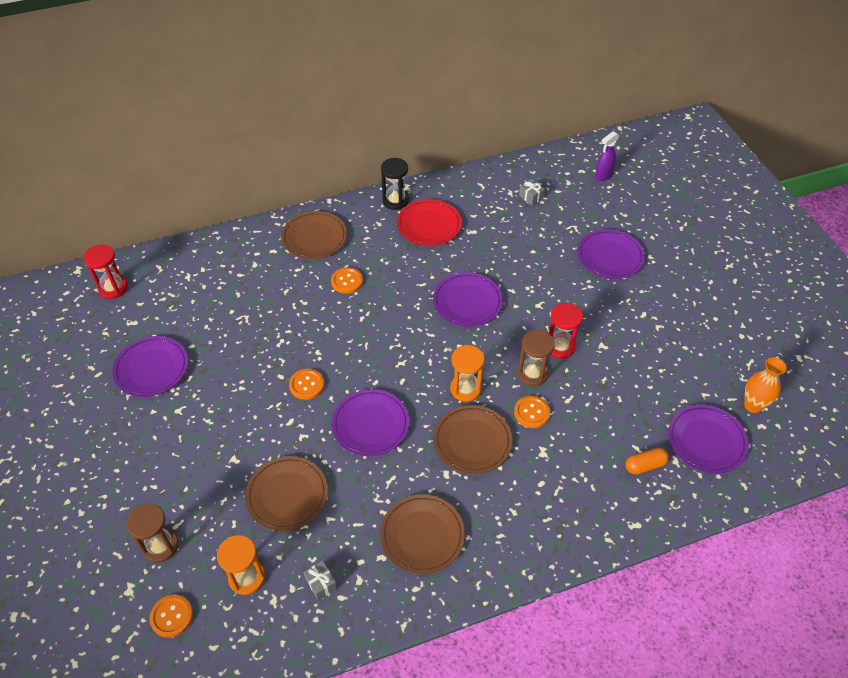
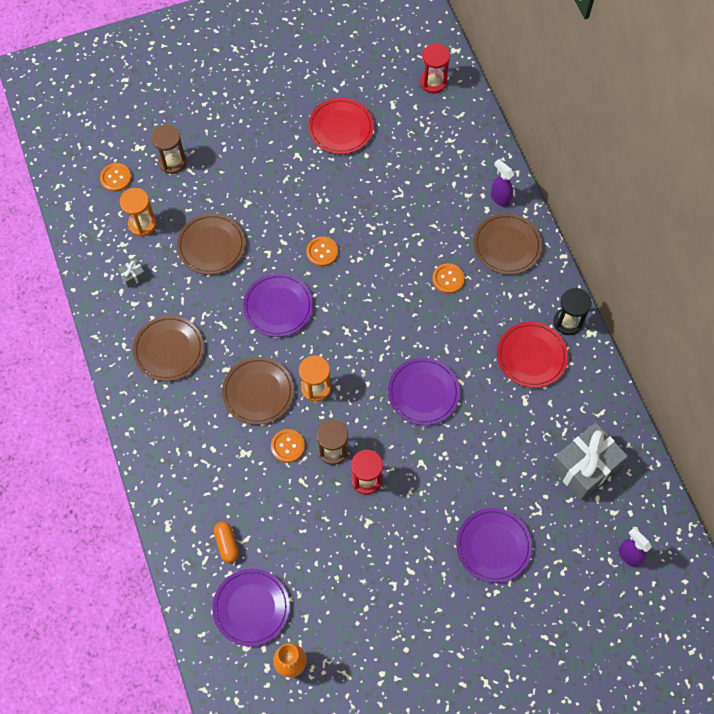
camera: 90 degrees right, 15 degrees up
purple plate [112,336,188,397] -> red plate [308,98,374,154]
grey gift [519,179,545,205] -> grey gift [550,423,628,500], size x2.45
none -> purple spray bottle [491,159,514,207]

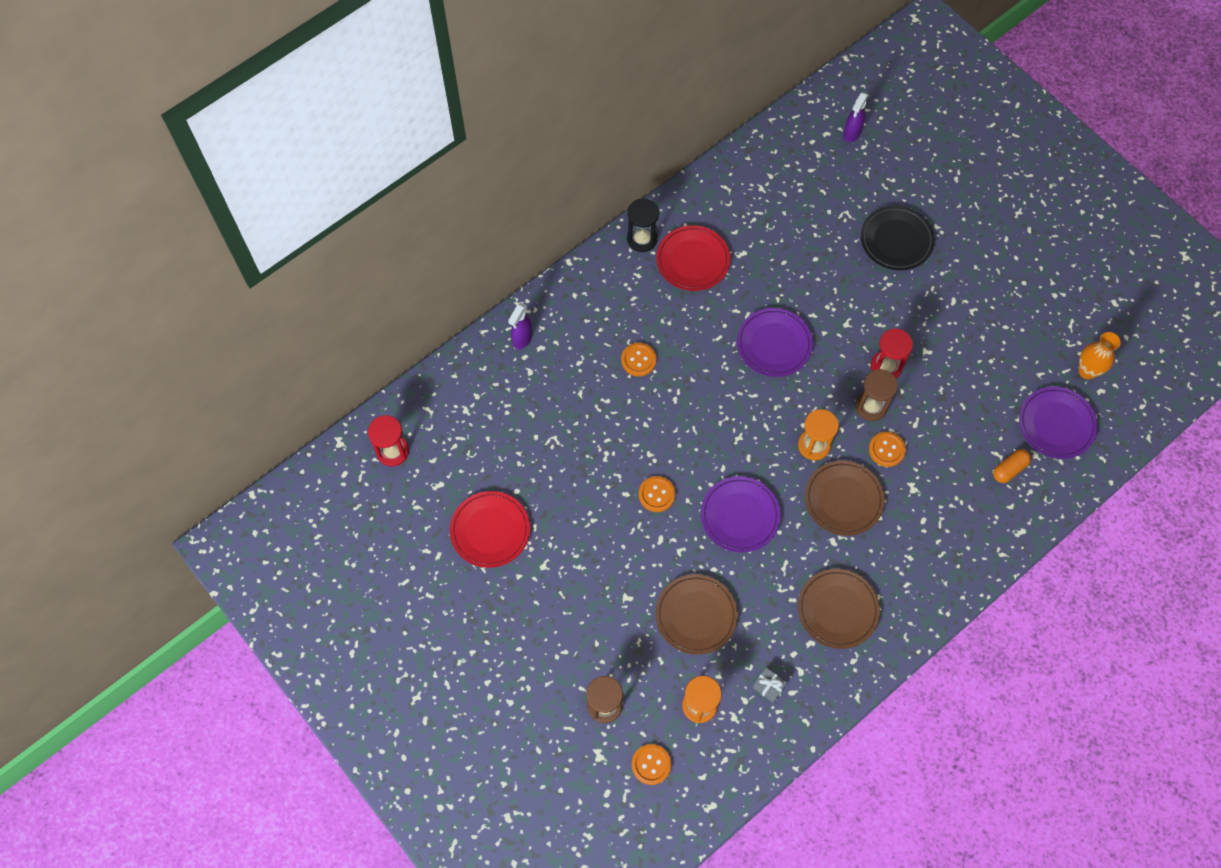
camera: 110 degrees left, 0 degrees up
purple plate [456,508,532,583] -> black plate [861,206,935,270]
brown plate [474,213,542,275] -> none
grey gift [550,423,628,500] -> none

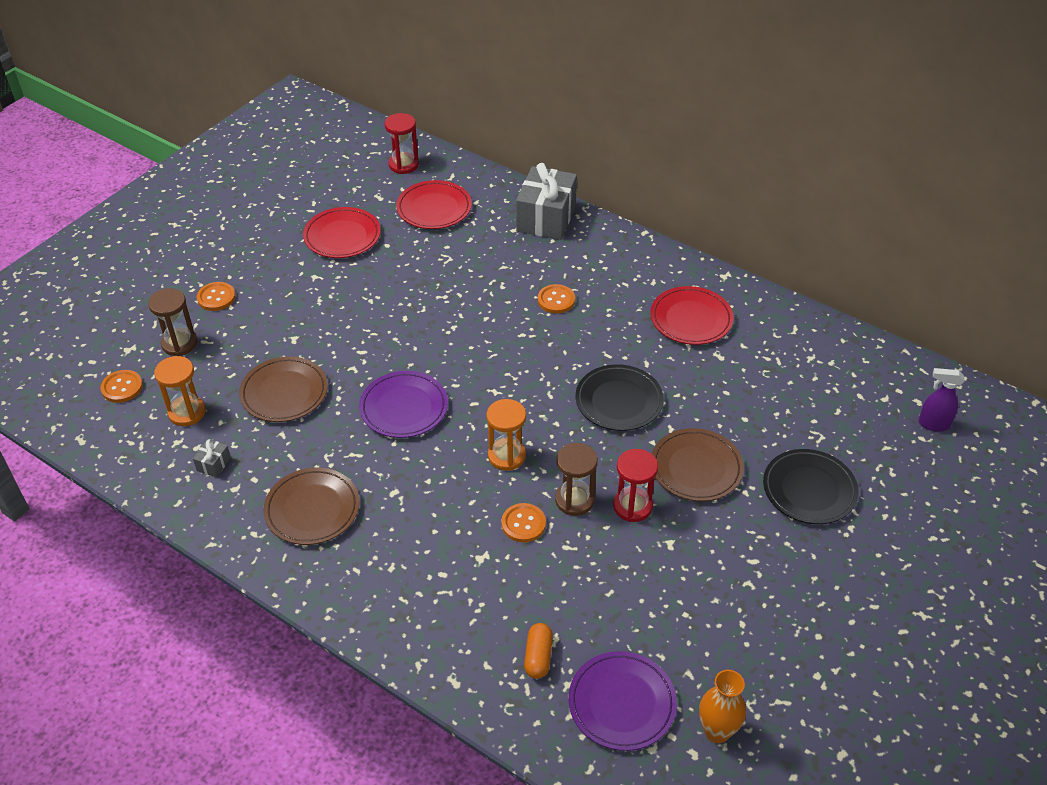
camera: 75 degrees right, 20 degrees down
purple spray bottle [508,303,532,349] -> grey gift [516,163,577,240]
black hourglass [627,198,659,252] -> none
orange button [639,476,676,512] -> orange button moved to [197,282,236,311]
purple plate [737,308,813,377] -> black plate [576,364,664,431]
brown plate [805,460,885,536] -> brown plate moved to [652,428,744,501]
orange capsule [993,449,1031,483] -> orange capsule turned 60 degrees clockwise [524,623,553,679]
none -> red plate [396,180,472,229]

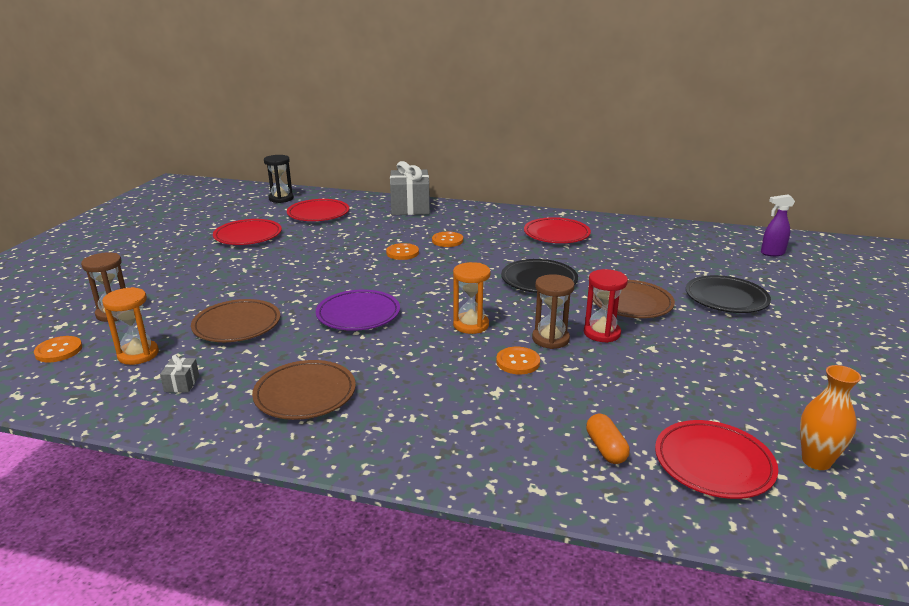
camera: 20 degrees left, 20 degrees down
orange button [197,282,236,311] -> orange button moved to [386,243,419,260]
red hourglass [385,113,419,174] -> black hourglass [264,155,294,203]
purple plate [569,651,677,751] -> red plate [655,420,778,499]

